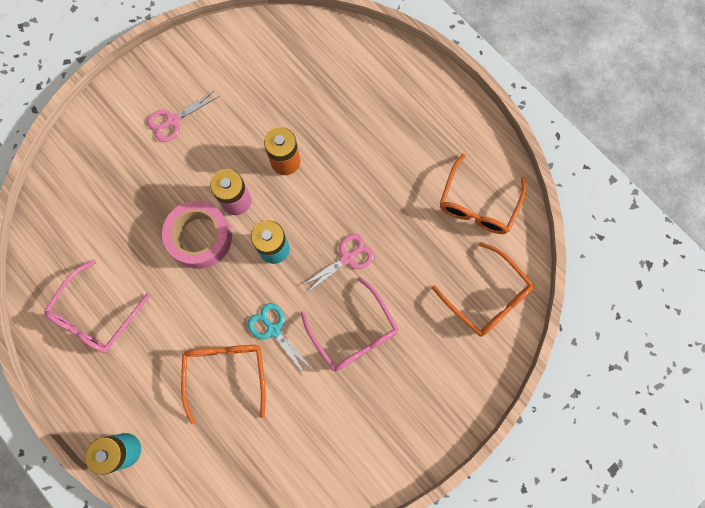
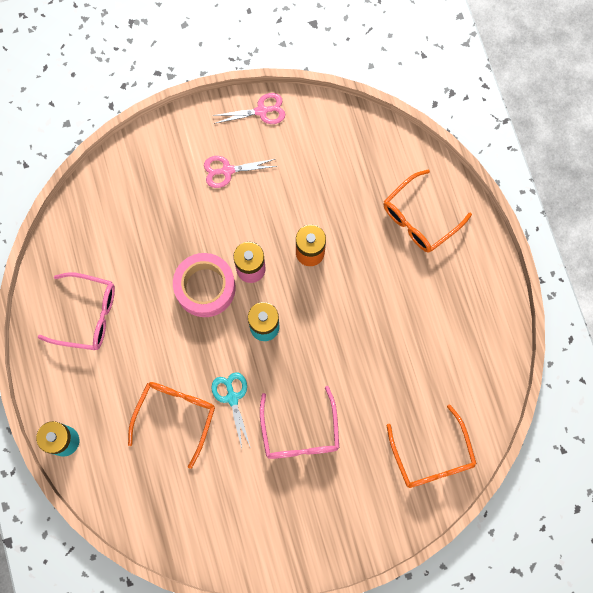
camera: 25 degrees right, 0 degrees up
pink glasses [44,260,150,353] -> pink glasses turned 135 degrees counterclockwise [38,272,115,350]
pink scissors [301,234,374,293] -> pink scissors moved to [212,93,285,124]
orange glasses [440,153,526,234] -> orange glasses moved to [384,169,472,253]

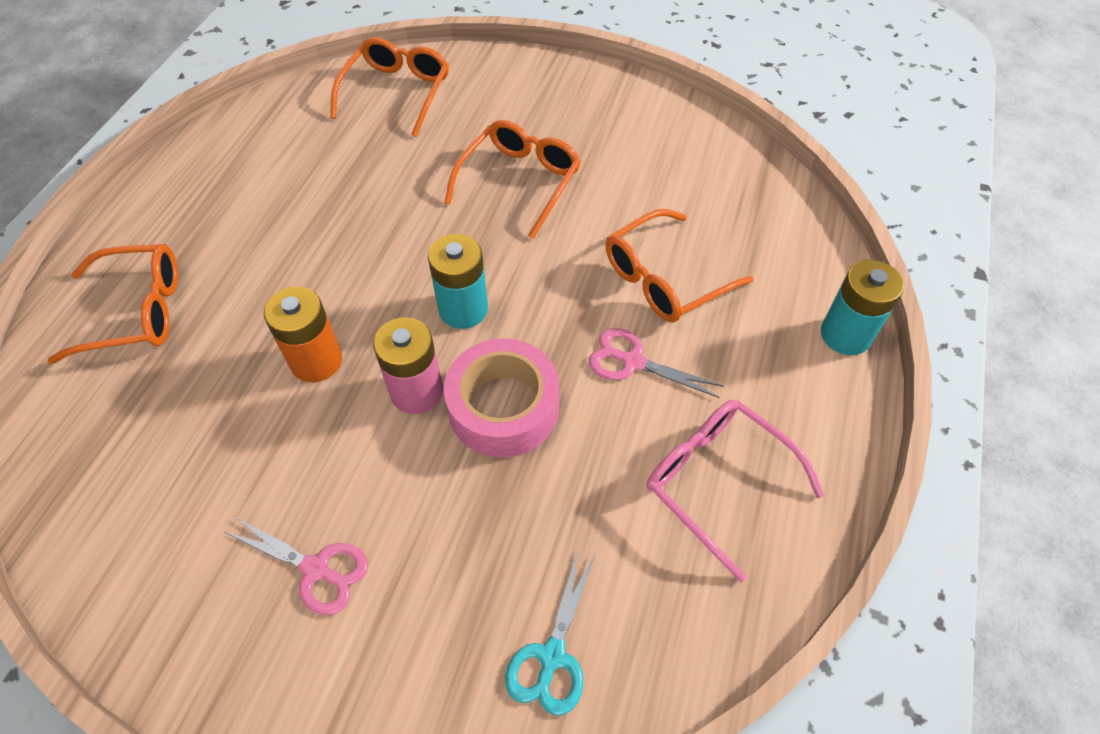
camera: 145 degrees left, 20 degrees down
turquoise scissors [211,372,251,448] -> turquoise scissors moved to [505,551,595,716]
pink scissors [212,93,285,124] -> pink scissors moved to [589,328,724,398]
pink glasses [260,386,339,459] -> orange glasses [444,120,581,239]

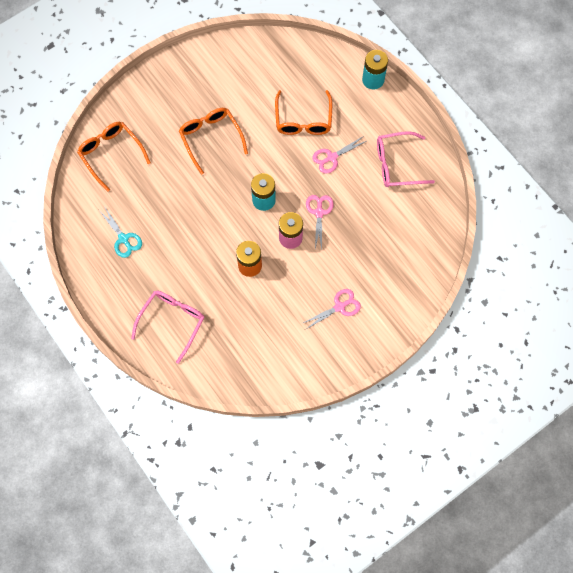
camera: 55 degrees left, 15 degrees up
orange glasses [47,244,178,364] -> pink glasses [131,291,205,364]
pink tape [444,339,559,458] -> pink scissors [306,195,334,250]
turquoise scissors [505,551,595,716] -> turquoise scissors moved to [99,206,142,258]

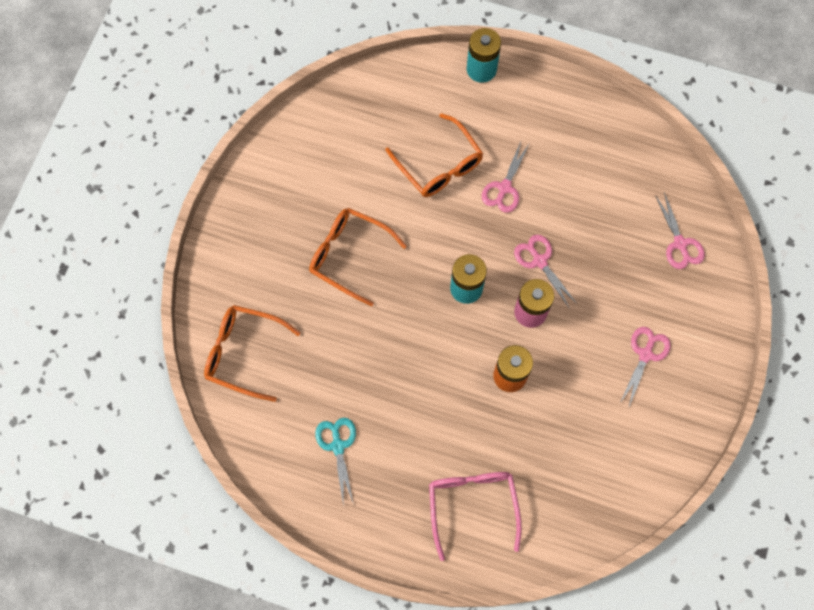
camera: 35 degrees left, 0 degrees up
turquoise scissors [99,206,142,258] -> turquoise scissors turned 120 degrees counterclockwise [315,418,356,507]
pink glasses [377,131,435,187] -> none
none -> pink scissors [655,192,705,269]

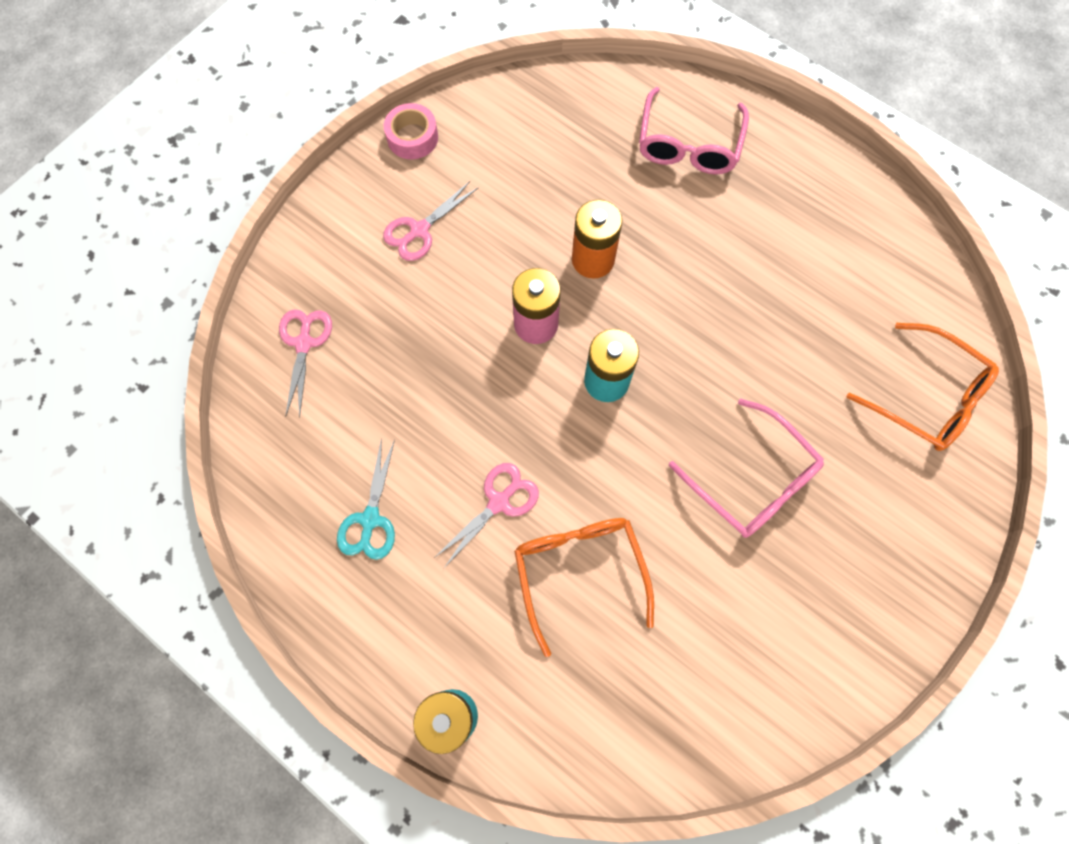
camera: 160 degrees left, 0 degrees up
orange glasses [309,208,407,307] -> pink glasses [669,398,824,538]
turquoise scissors [315,418,356,507] -> turquoise scissors moved to [337,438,395,560]
pink scissors [514,235,577,309] -> none
none -> pink tape [384,103,438,159]

